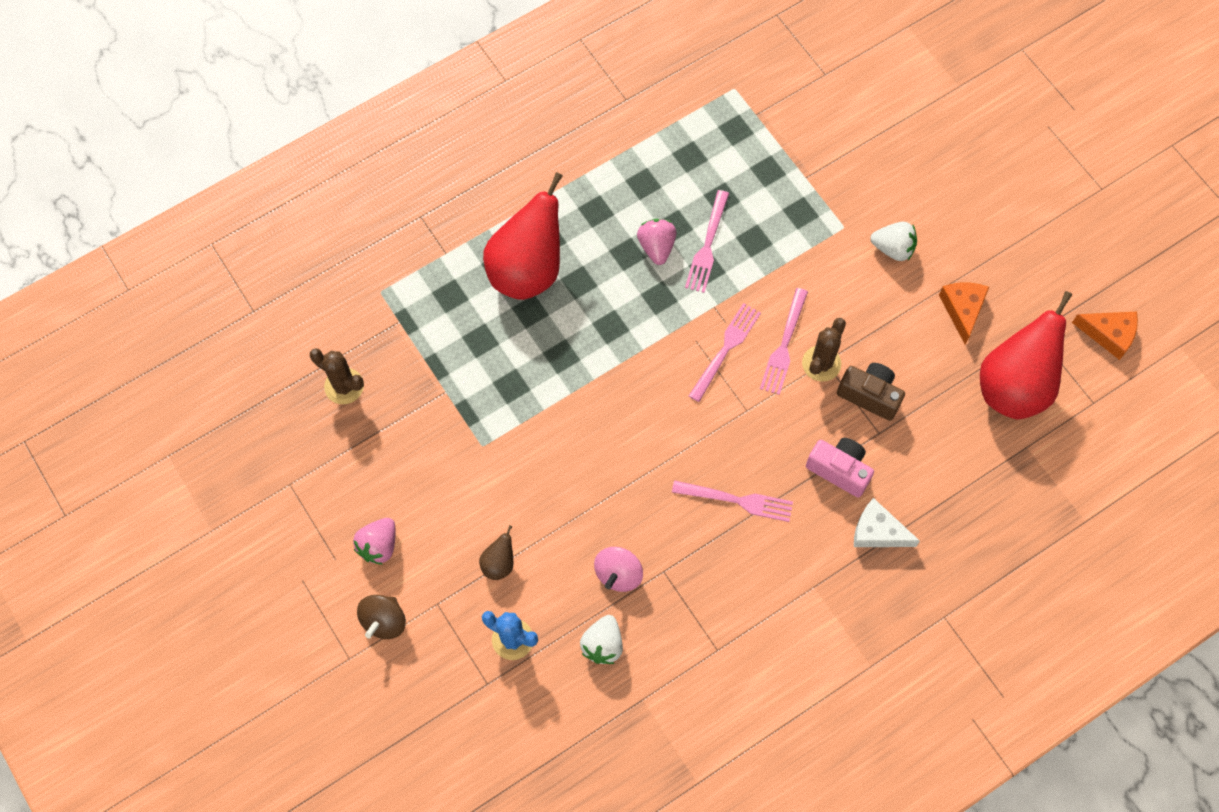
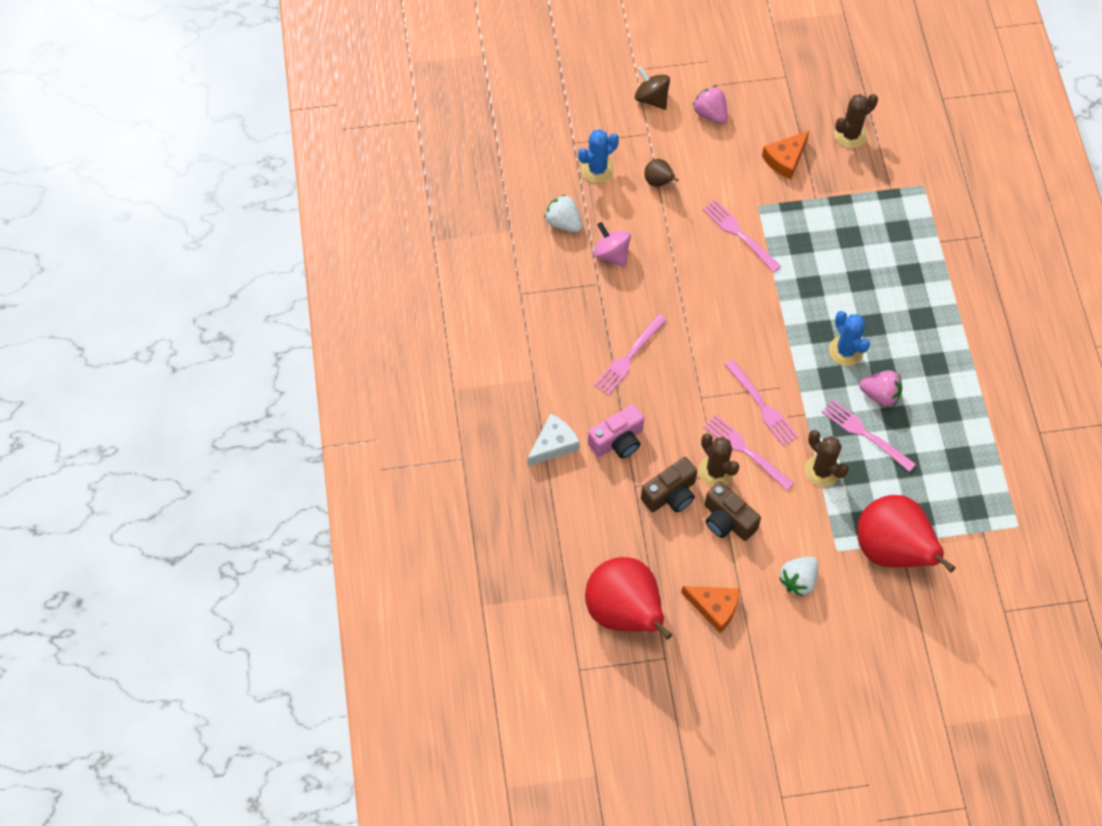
camera: 115 degrees right, 5 degrees down
red pear [483,172,563,300] -> red pear moved to [857,495,955,572]
orange cheese [1072,312,1138,360] -> orange cheese moved to [762,131,809,179]
none -> pink fork [703,200,781,273]
none -> brown camera [705,482,761,541]
none -> brown cactus [805,430,849,487]
none -> blue cactus [829,311,870,366]

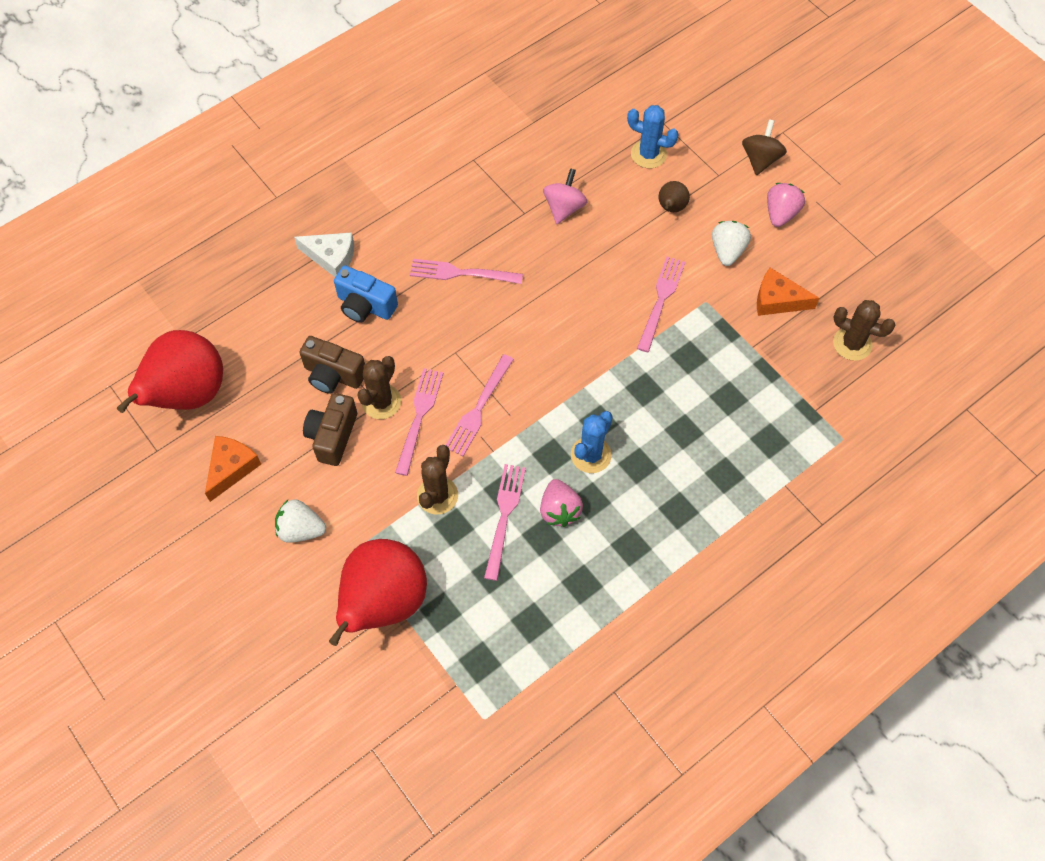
camera: 60 degrees right, 0 degrees up
white strawberry [544,194,582,233] -> white strawberry moved to [712,221,751,266]
pink camera [588,404,644,458] -> blue camera [334,265,398,323]
orange cheese [681,586,740,633] -> orange cheese turned 150 degrees counterclockwise [205,436,261,502]

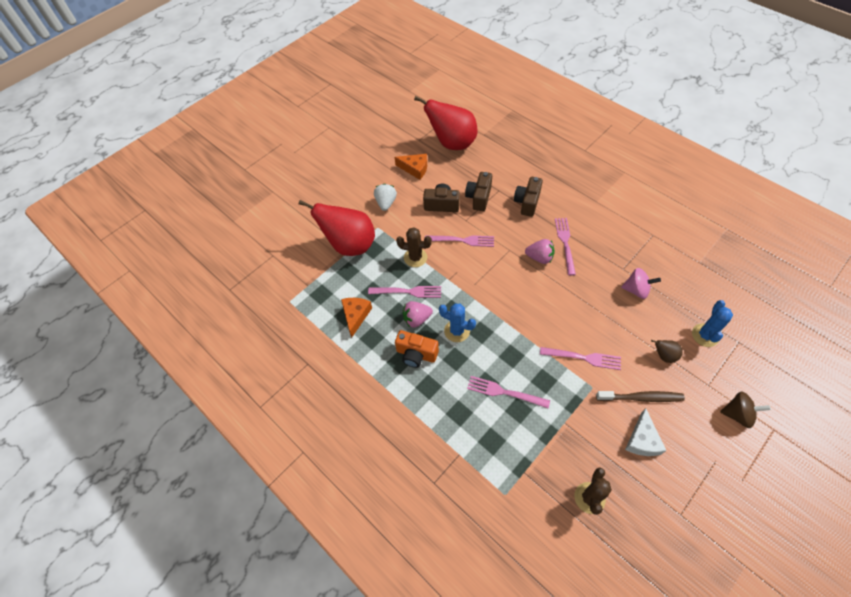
camera: 85 degrees right, 5 degrees down
white cheese [294,232,354,277] -> white cheese moved to [625,408,667,456]
blue camera [334,265,398,323] -> brown camera [514,177,543,217]
brown cactus [357,356,401,419] -> none
pink fork [446,354,514,456] -> pink fork moved to [467,376,550,408]
white strawberry [712,221,751,266] -> brown toothbrush [596,391,685,402]
orange cheese [757,268,819,316] -> orange cheese moved to [341,298,372,338]
pink strawberry [767,183,805,227] -> pink strawberry moved to [525,239,555,264]
none -> orange camera [395,330,439,368]

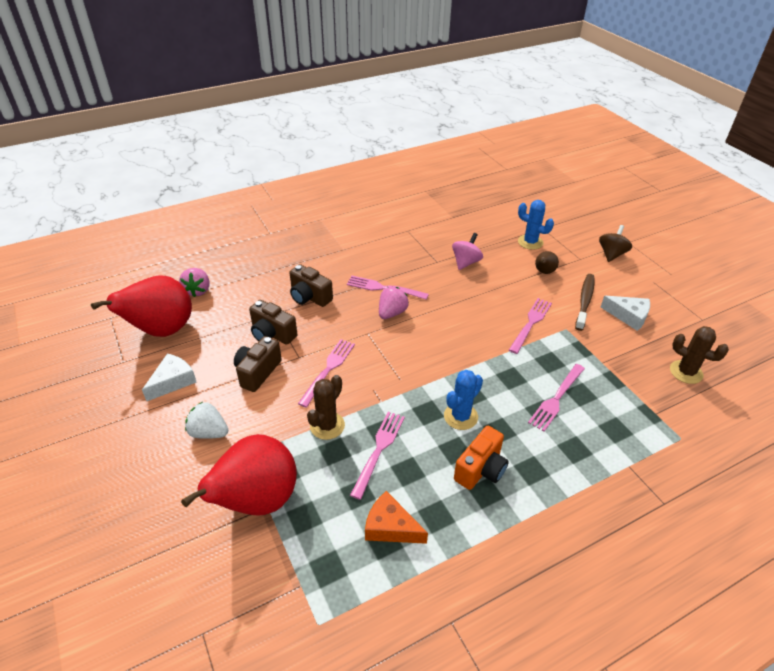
camera: 75 degrees left, 15 degrees down
orange cheese [395,154,427,180] -> white cheese [142,354,197,401]
pink strawberry [403,301,433,328] -> pink strawberry moved to [179,268,210,297]

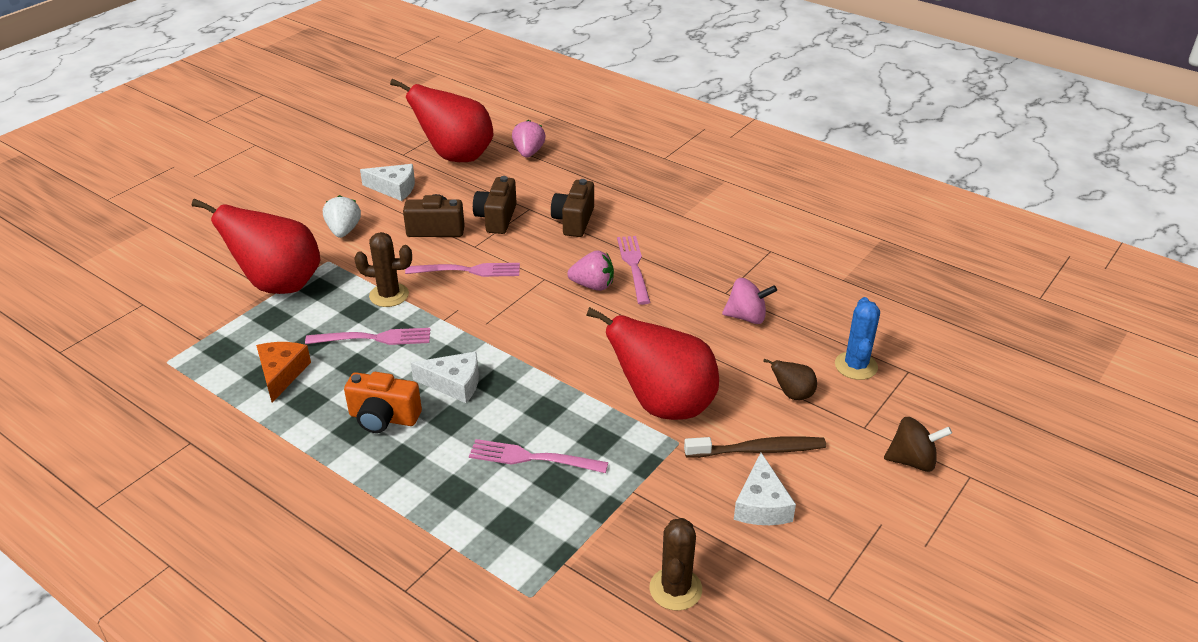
camera: 65 degrees right, 5 degrees down
pink strawberry [179,268,210,297] -> pink strawberry turned 120 degrees clockwise [512,120,546,158]
blue cactus [444,370,483,430] -> white cheese [411,352,479,403]
pink fork [509,298,552,354] -> red pear [586,307,719,420]

